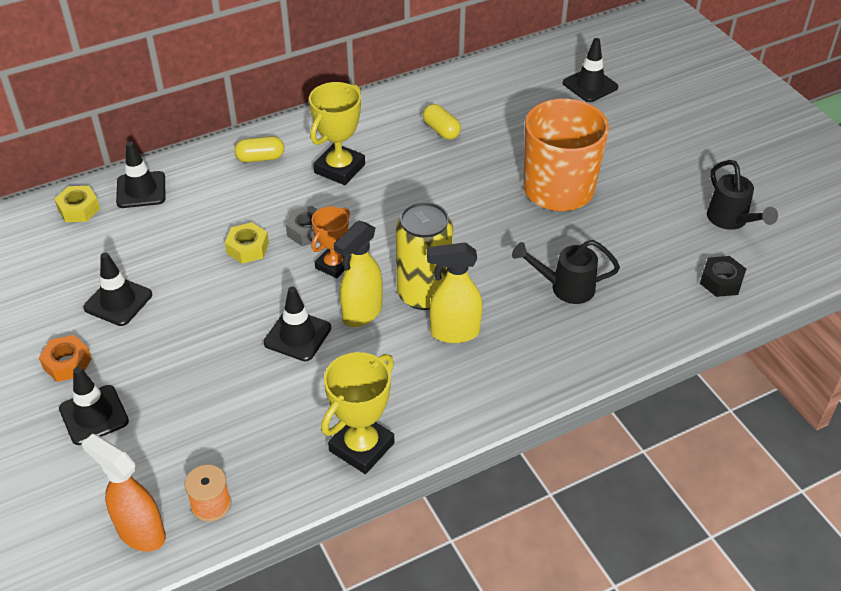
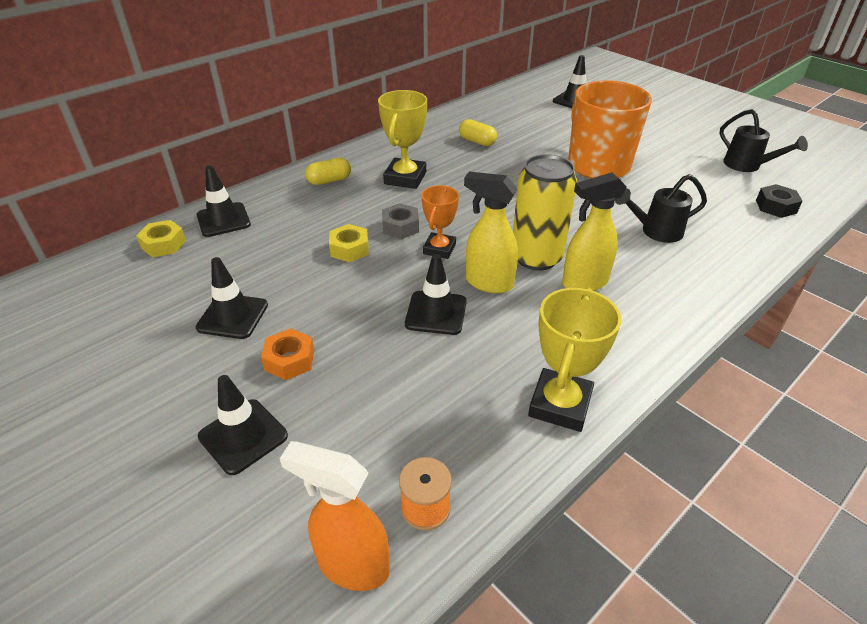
camera: 15 degrees left, 5 degrees down
orange nut [39,335,92,382] -> orange nut moved to [261,328,314,380]
yellow spray bottle [334,221,383,327] -> yellow spray bottle turned 90 degrees clockwise [464,172,518,293]

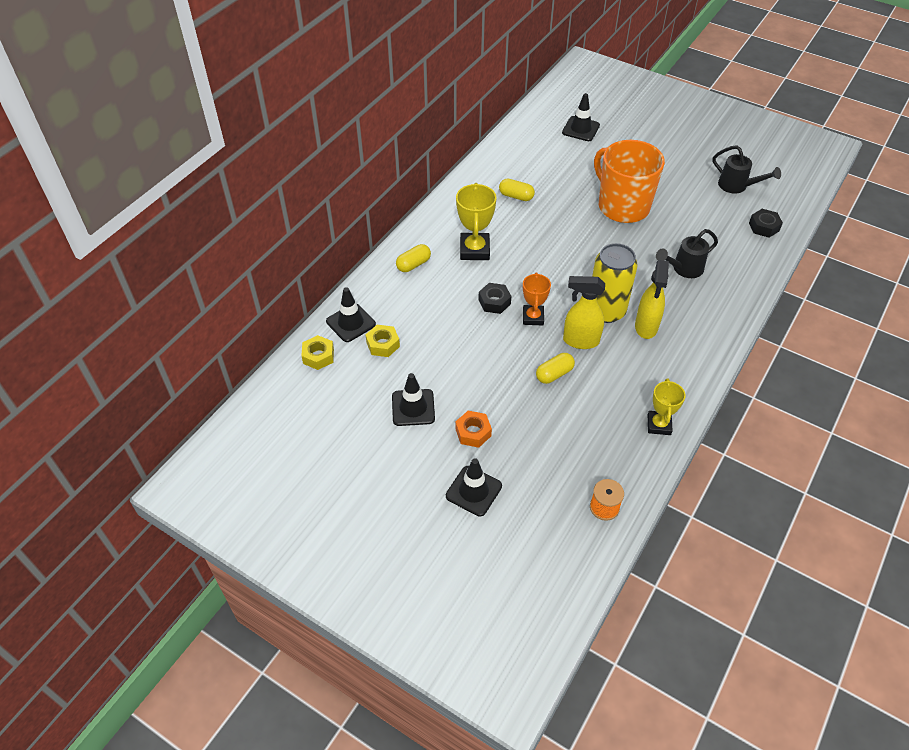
camera: 15 degrees left, 10 degrees up
orange spray bottle [280,441,390,591] -> none
yellow nut [329,224,369,262] -> yellow nut moved to [366,325,400,357]
grey nut [382,203,419,239] -> black nut [478,283,511,314]
black traffic cone [405,254,467,335] -> yellow capsule [536,353,575,384]
yellow trophy [528,288,621,432] -> yellow trophy [648,378,686,435], size x0.66
yellow spray bottle [562,172,627,291] -> yellow spray bottle turned 45 degrees counterclockwise [635,260,669,339]

